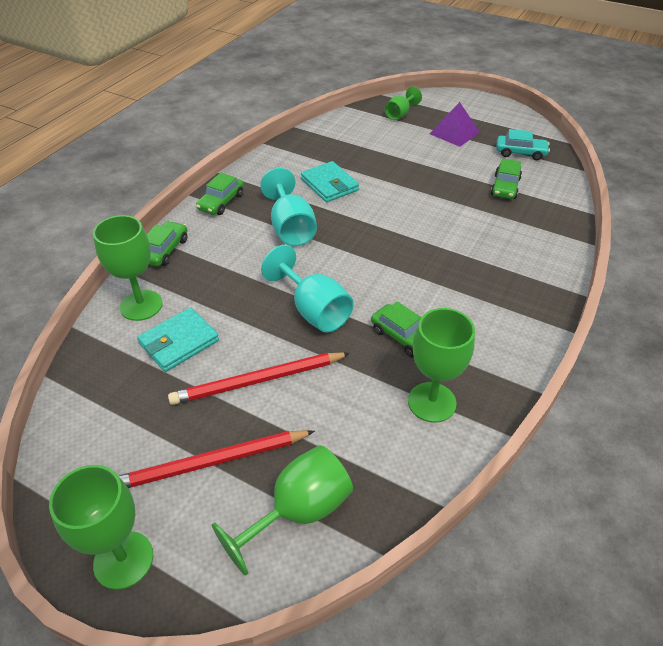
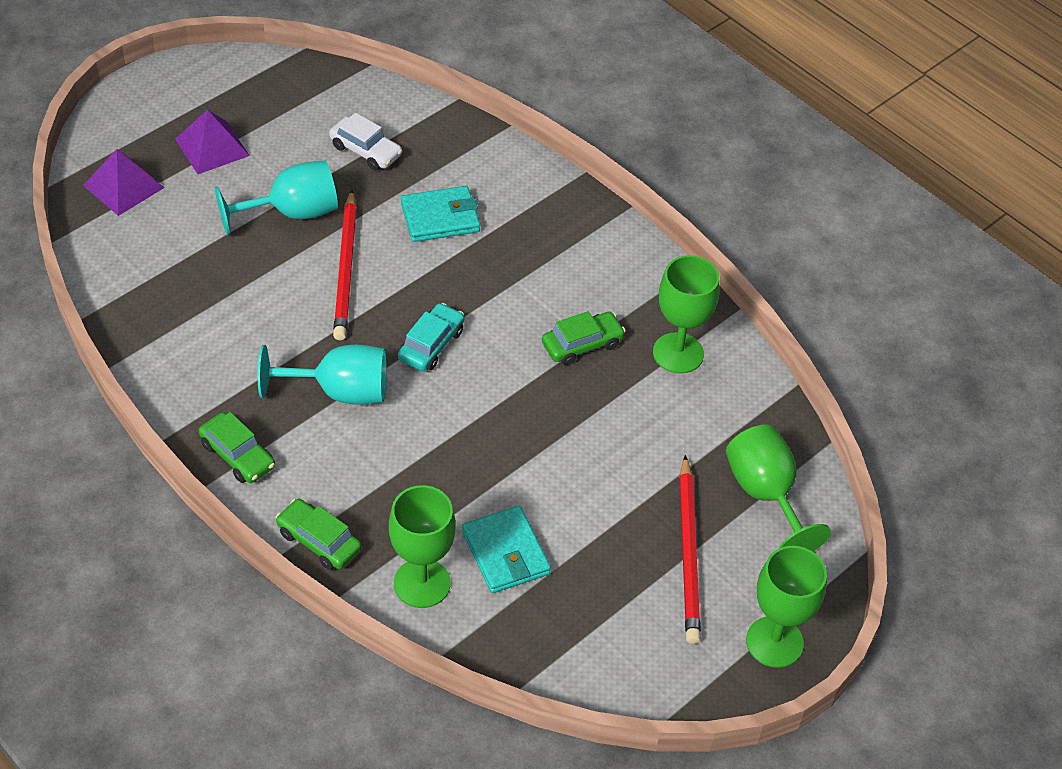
camera: 75 degrees left, 5 degrees up
red pencil [168,352,350,405] -> red pencil moved to [333,190,357,340]
turquoise goblet [261,245,354,333] -> turquoise goblet moved to [215,161,338,235]
turquoise wallet [301,161,359,202] -> turquoise wallet moved to [401,186,480,242]
green goblet [385,86,422,120] -> purple pyramid [83,149,164,216]
green car [491,159,522,199] -> white car [329,113,402,170]
turquoise car [497,129,550,160] -> turquoise car moved to [398,303,464,371]

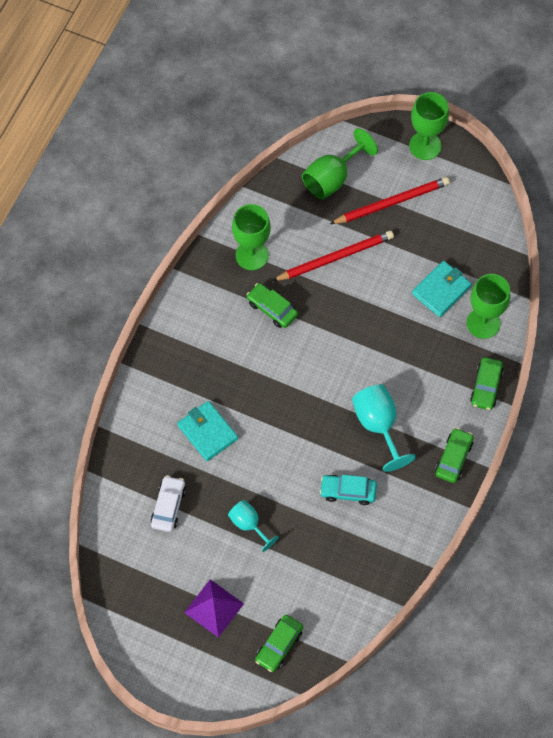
camera: 110 degrees left, 15 degrees up
purple pyramid [83,149,164,216] -> green car [255,615,303,672]
turquoise goblet [215,161,338,235] -> turquoise goblet [228,500,279,552], size x0.62
red pencil [333,190,357,340] -> red pencil moved to [272,230,394,281]
turquoise car [398,303,464,371] -> turquoise car moved to [320,475,377,505]

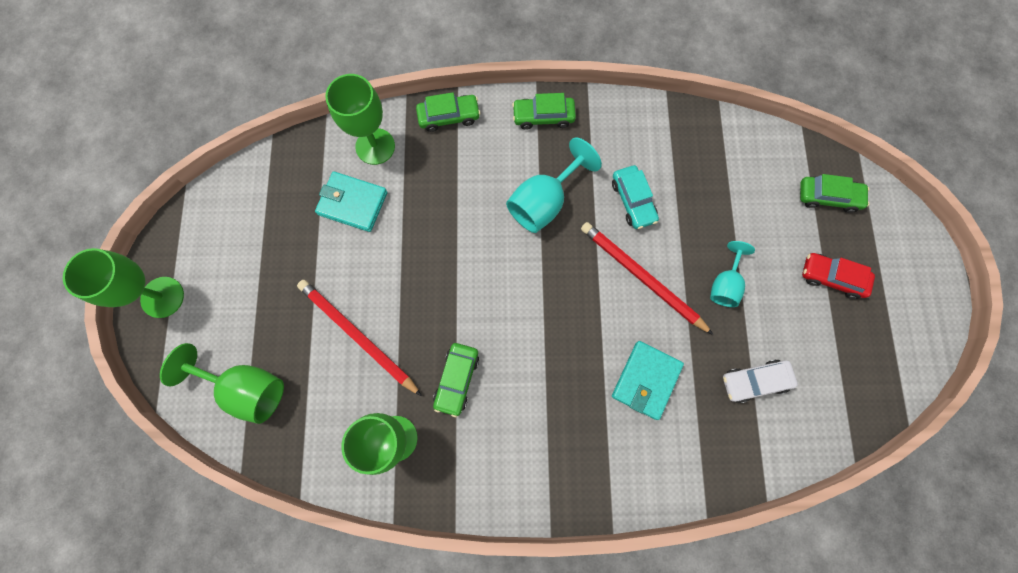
camera: 115 degrees left, 10 degrees up
purple pyramid [184,579,244,637] -> red car [802,253,875,299]
red pencil [330,177,450,224] -> red pencil moved to [581,222,713,335]

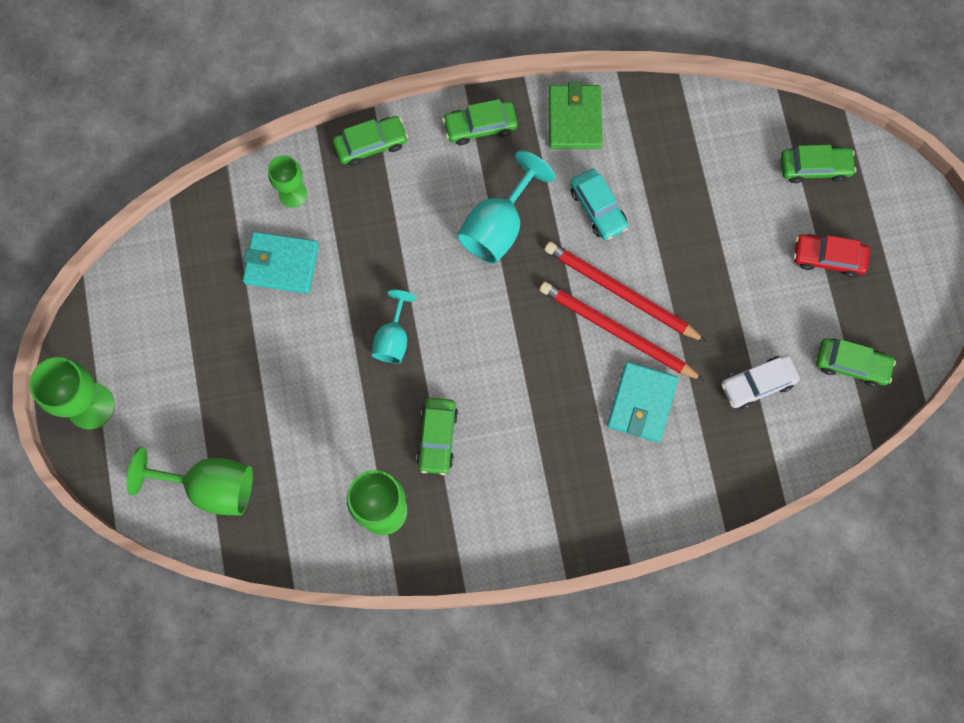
camera: 10 degrees left, 0 degrees up
red pencil [297,280,422,396] -> red pencil moved to [540,282,704,381]
green goblet [325,74,395,165] -> green goblet [268,155,307,208], size x0.62
turquoise goblet [710,241,755,307] -> turquoise goblet moved to [372,289,416,363]
none -> green wallet [549,82,602,149]
none -> green car [816,338,896,387]

